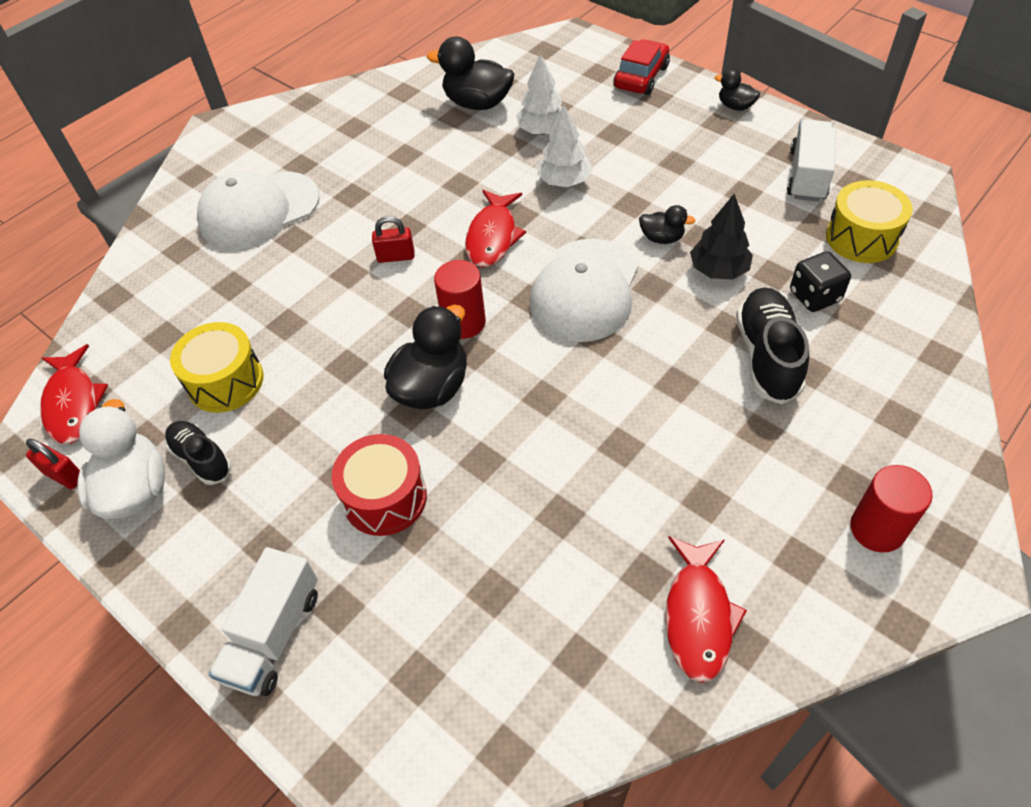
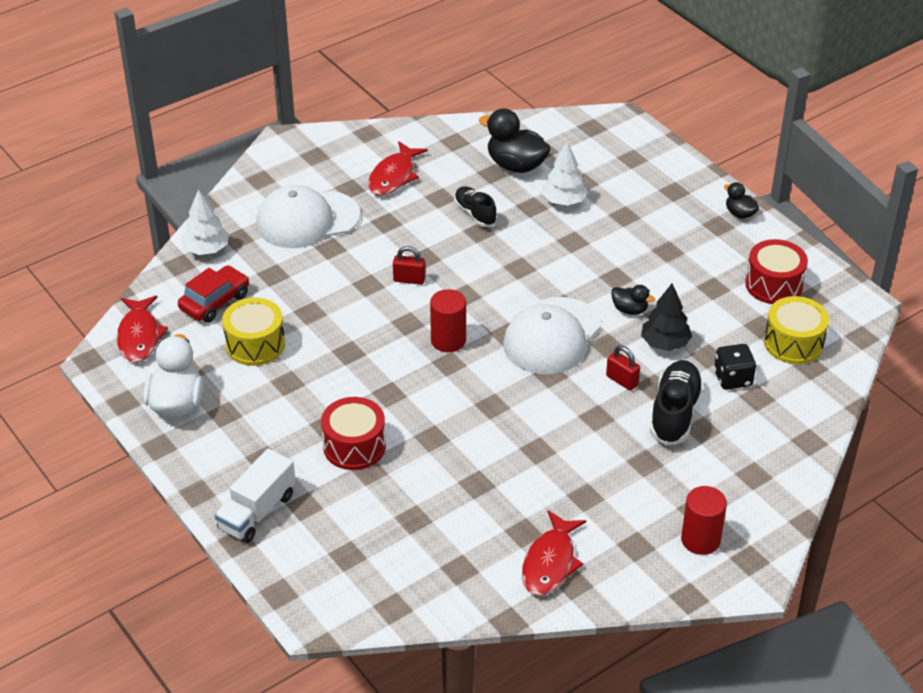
camera: 10 degrees right, 10 degrees down
red padlock [26,439,80,489] -> red padlock moved to [606,345,640,391]
black shoe [165,421,231,485] -> black shoe moved to [454,186,497,227]
black duck [384,305,467,409] -> none
red fish [465,190,526,268] -> red fish moved to [368,141,428,196]
white tree [537,105,593,187] -> white tree moved to [181,189,229,255]
red car [613,39,670,95] -> red car moved to [178,265,249,323]
white truck [787,119,836,202] -> red drum [745,239,808,304]

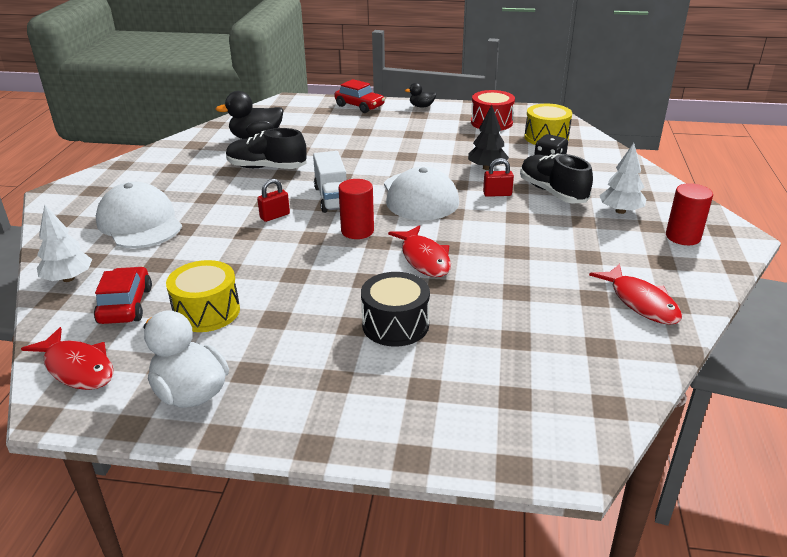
camera: 45 degrees left, 10 degrees down
white truck [215,449,296,543] -> white truck moved to [313,151,347,213]
white cap [256,185,360,248] -> white cap turned 120 degrees clockwise [96,182,182,248]
red drum [321,397,386,470] -> black drum [361,272,430,347]
red fish [368,141,428,196] -> red fish moved to [388,225,451,277]
black shoe [454,186,497,227] -> black shoe [226,128,307,169], size x1.58
white tree [542,141,588,206] -> white tree moved to [599,143,646,214]
black duck [611,285,655,315] -> none
none -> red car [334,79,385,113]

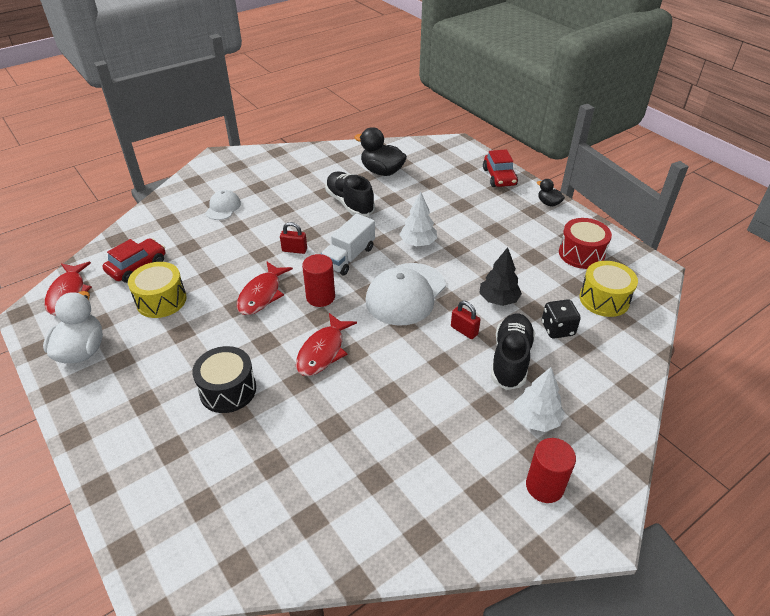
camera: 45 degrees right, 10 degrees up
white tree [37,204,92,282] -> white tree moved to [399,192,437,246]
white cap [96,182,182,248] -> white cap [205,190,241,220], size x0.53
red fish [589,264,682,325] -> red fish moved to [237,262,293,315]

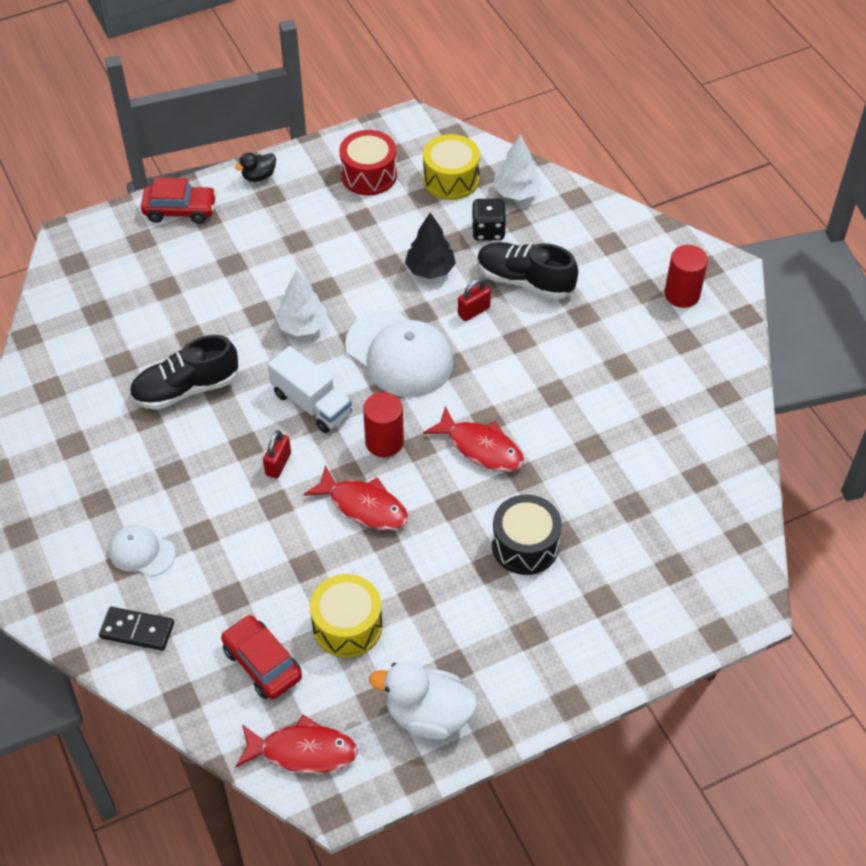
camera: 80 degrees left, 10 degrees up
black duck [354,127,407,176] -> none
white tree [514,367,565,432] -> white tree moved to [493,134,542,200]
none -> black domino [99,607,174,651]

